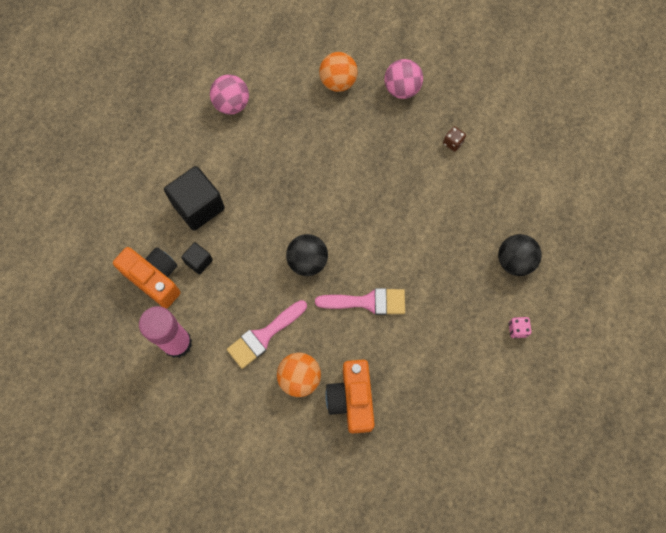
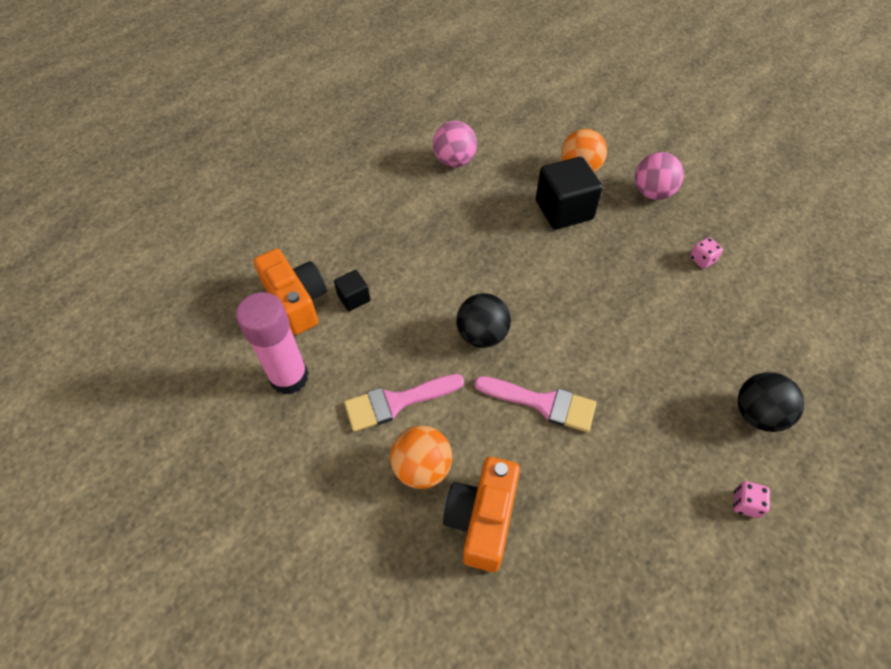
camera: 20 degrees right, 15 degrees down
black cube [164,166,225,231] -> black cube moved to [536,157,603,230]
brown dice [443,126,466,152] -> pink dice [690,237,723,269]

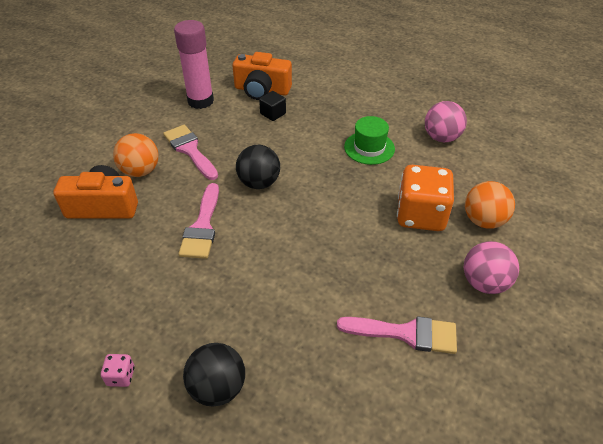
camera: 75 degrees right, 10 degrees down
orange camera [253,249,327,335] -> orange camera turned 60 degrees clockwise [232,52,292,100]
black cube [536,157,603,230] -> orange dice [397,165,454,231]
pink dice [690,237,723,269] -> pink brush [337,316,457,354]
none -> green hat [344,116,395,165]

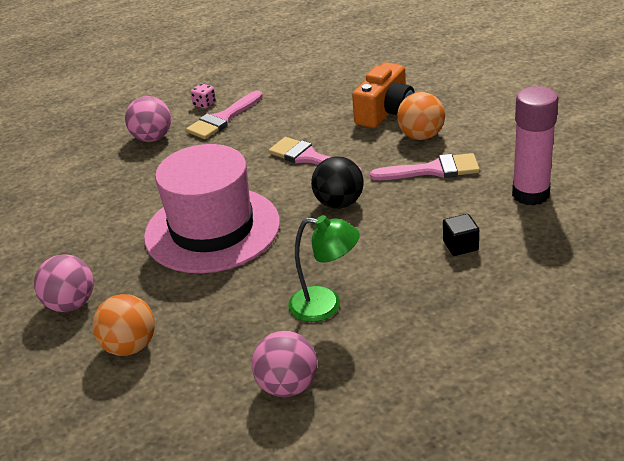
camera: 125 degrees right, 10 degrees down
black ball [183,343,245,406] -> pink ball [125,96,171,142]
orange camera [232,52,292,100] -> none
pink brush [337,316,457,354] -> pink brush moved to [186,91,263,139]
green hat [344,116,395,165] -> green lamp [288,215,360,322]
orange dice [397,165,454,231] -> none
none -> pink hat [144,144,280,273]

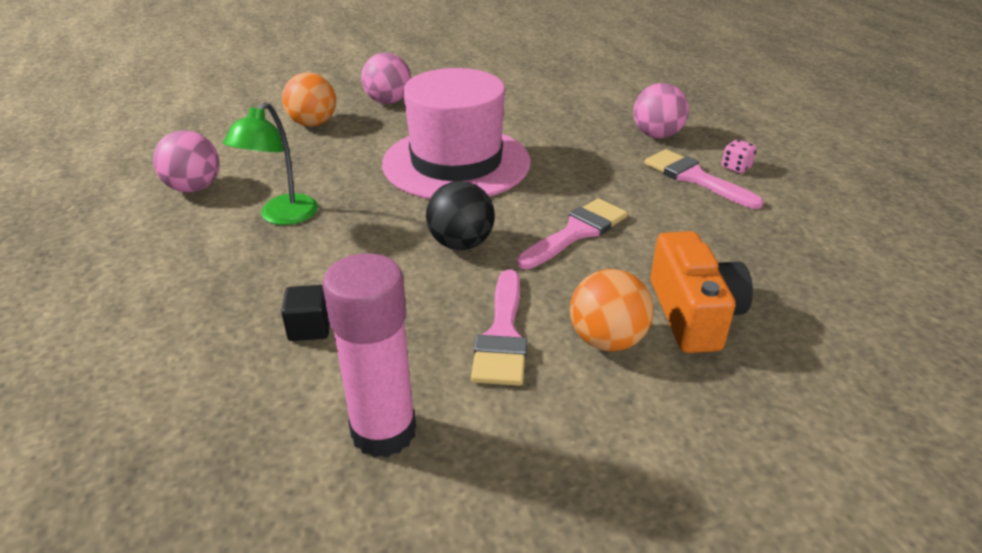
camera: 95 degrees right, 0 degrees up
orange camera [352,62,415,128] -> orange camera turned 135 degrees counterclockwise [651,231,753,353]

